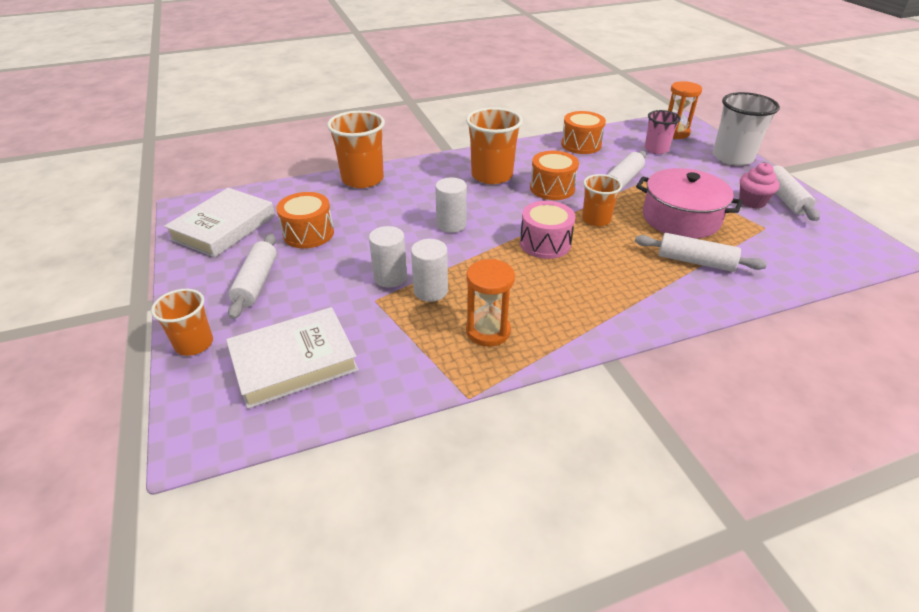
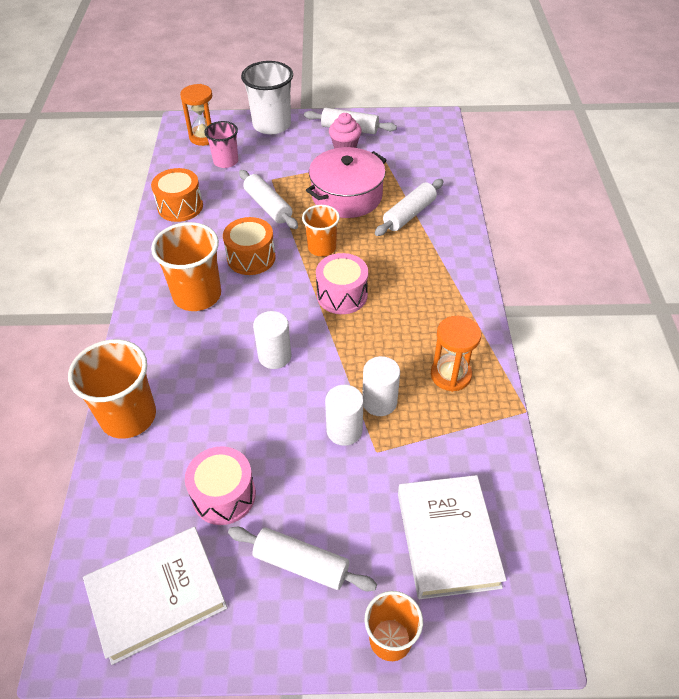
camera: 70 degrees left, 10 degrees up
white book [164,188,275,258] -> white book turned 75 degrees counterclockwise [83,527,227,665]
orange drum [276,192,334,248] -> pink drum [185,446,256,525]

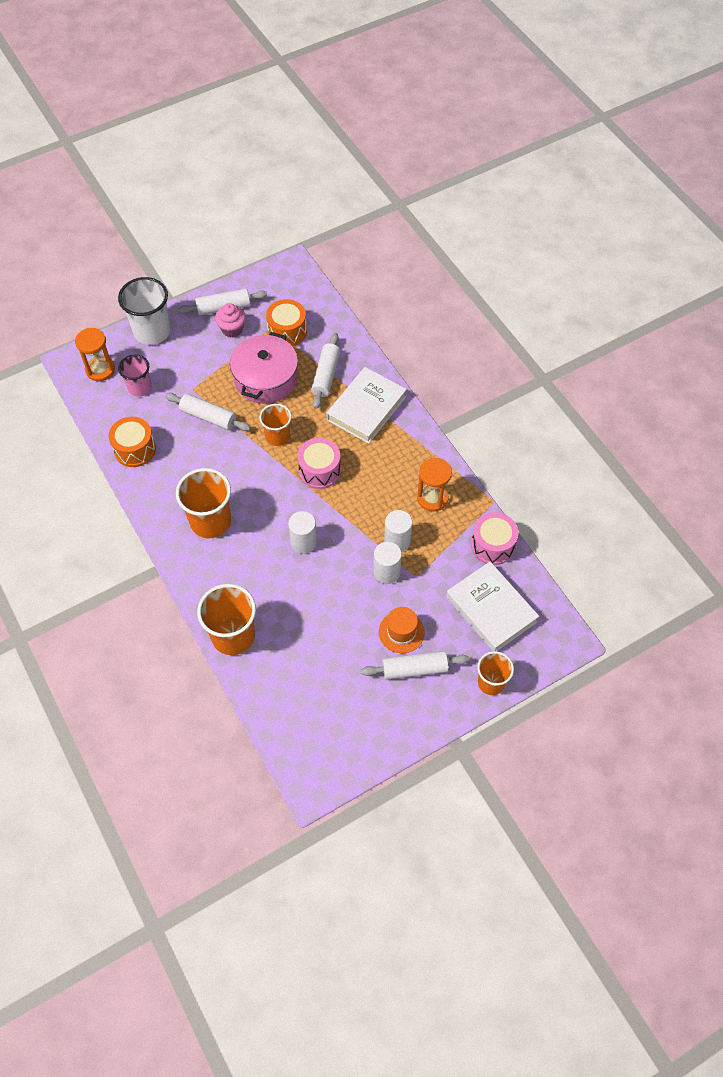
camera: 30 degrees left, 10 degrees up
white book [83,527,227,665] -> white book moved to [326,367,407,444]
pink drum [185,446,256,525] -> pink drum moved to [471,512,519,565]
orange drum [223,217,276,275] -> orange drum moved to [266,299,307,346]
none -> orange hat [379,607,425,653]

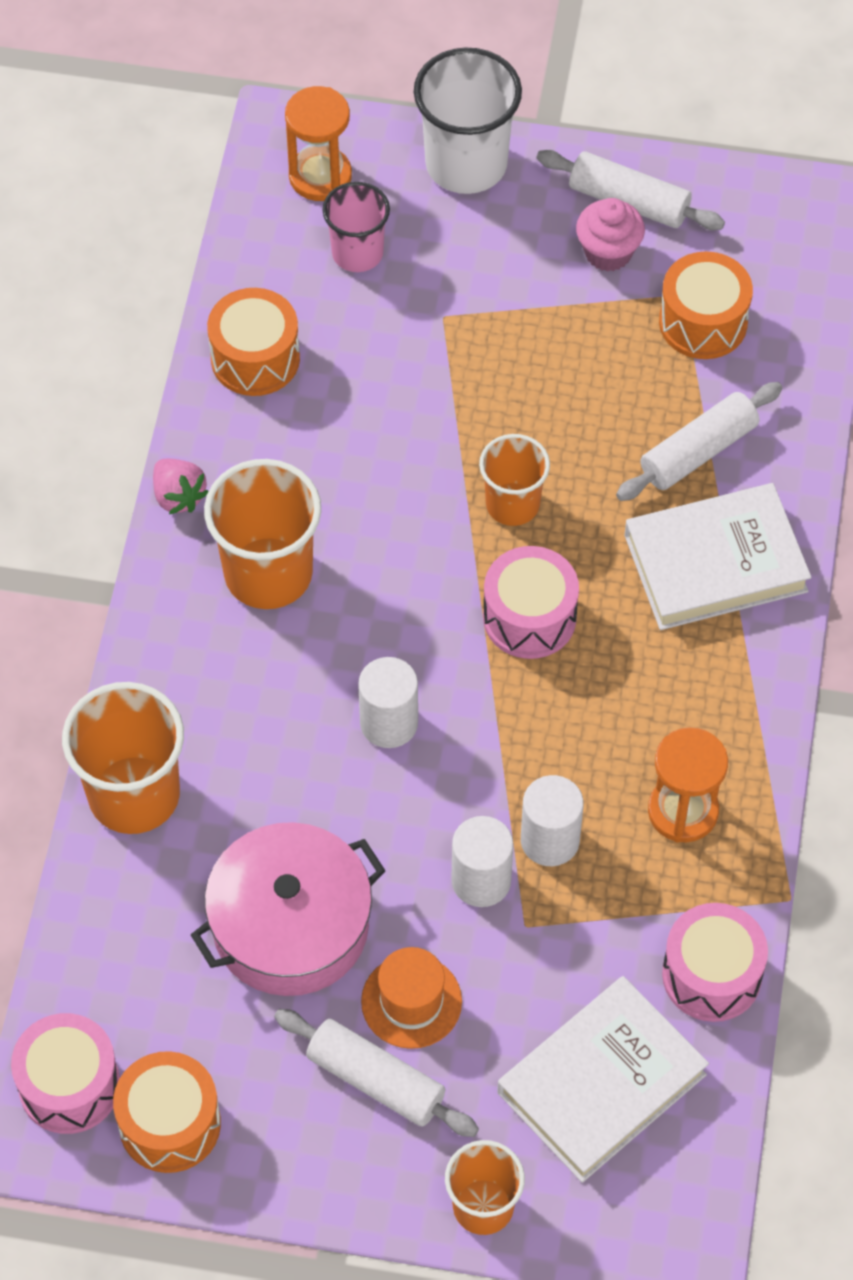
camera: 40 degrees right, 0 degrees up
white rolling pin [165,393,251,431] -> none
pink pot [230,332,298,404] -> pink pot moved to [191,822,386,996]
white book [446,562,539,651] -> white book turned 45 degrees clockwise [497,976,709,1183]
none -> pink drum [11,1013,120,1134]
none -> orange drum [113,1051,221,1173]
none -> pink strawberry [153,459,209,514]

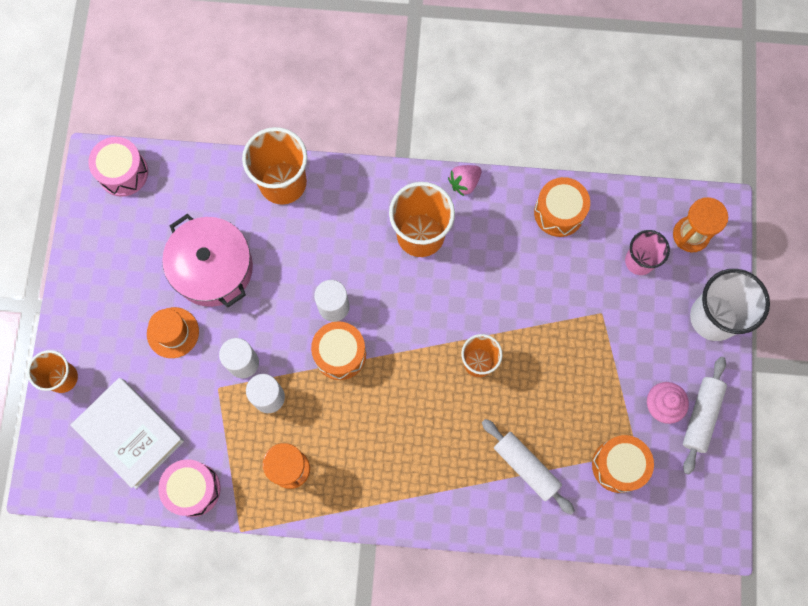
camera: 85 degrees right, 15 degrees up
orange drum [113,1051,221,1173] -> orange drum moved to [311,321,366,380]
white rolling pin [274,1009,479,1137] -> none
pink drum [483,546,579,659] -> none
white book [625,483,812,630] -> none

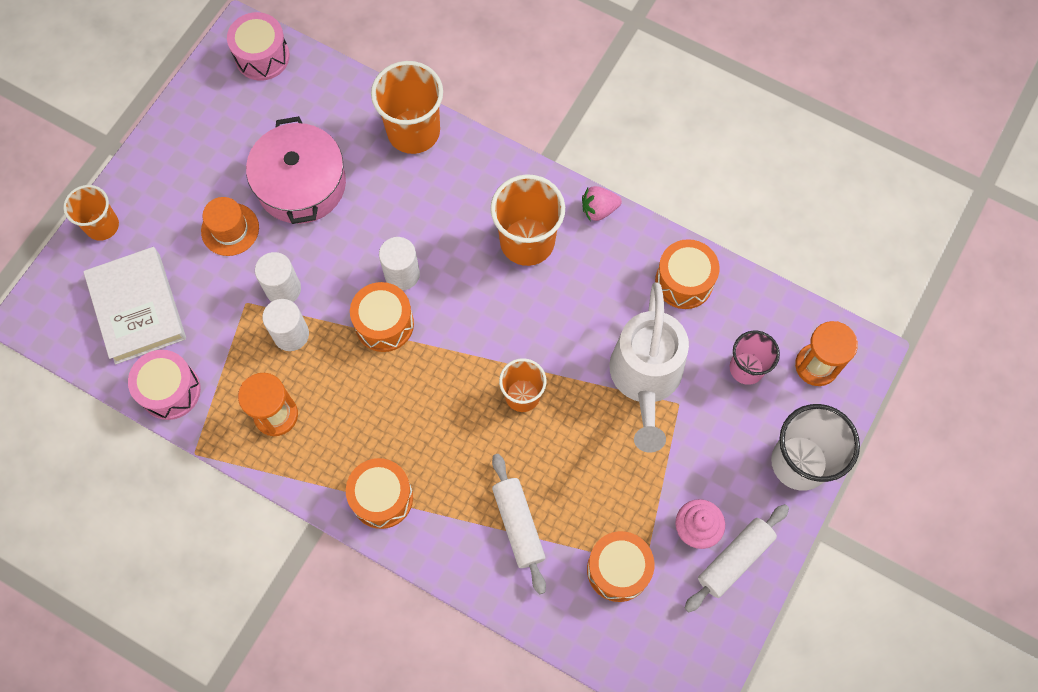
camera: 25 degrees right, 5 degrees down
none -> orange drum [346,458,413,529]
none -> white watering can [609,282,689,452]

